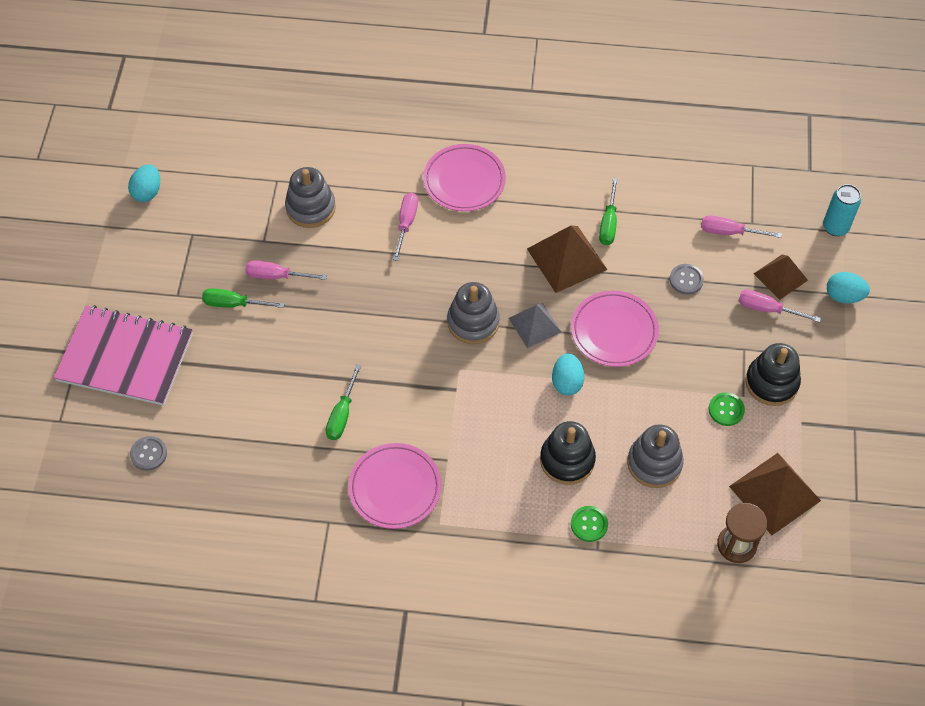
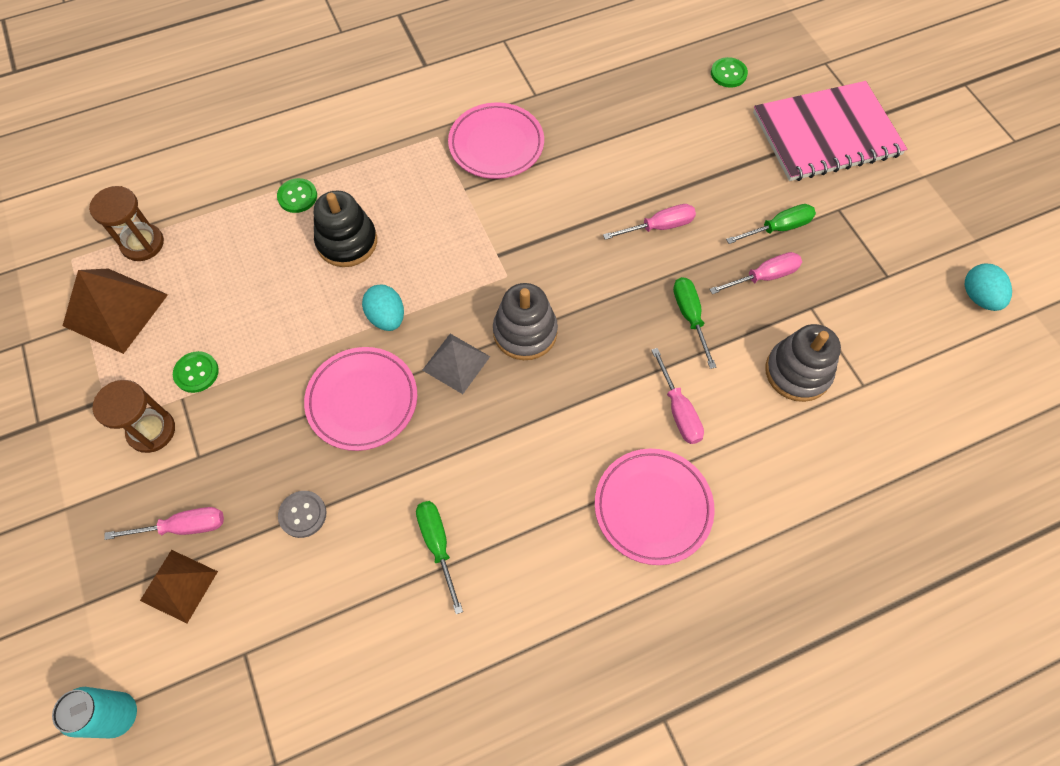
camera: 150 degrees right, 5 degrees up
grey button [130,436,167,471] -> green button [711,57,748,88]
green screwdriver [326,364,361,440] -> green screwdriver moved to [673,277,716,369]
brown pyramid [527,225,608,293] -> none
grey stacking toy [627,425,684,488] -> none
pink screwdriver [701,216,782,238] -> pink screwdriver moved to [603,204,696,240]
black stacking toy [745,343,801,406] -> brown hourglass [93,380,175,453]
turquoise egg [827,272,870,303] -> none

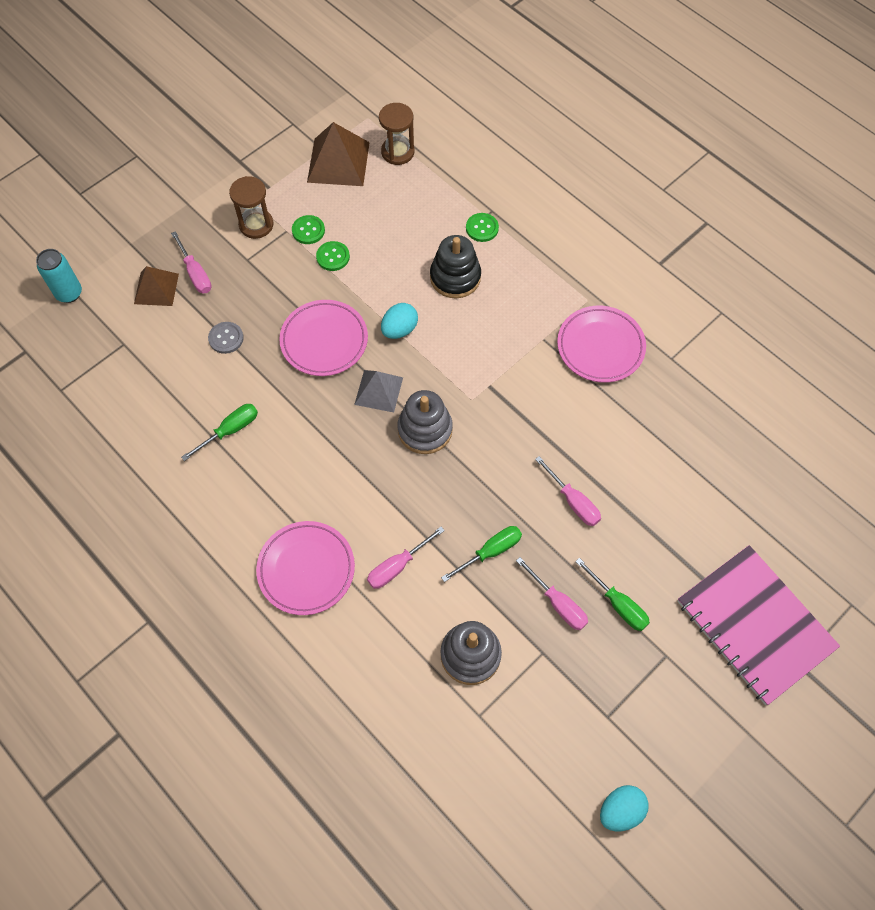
camera: 70 degrees right, 0 degrees up
green button [711,57,748,88] -> green button moved to [316,241,350,271]

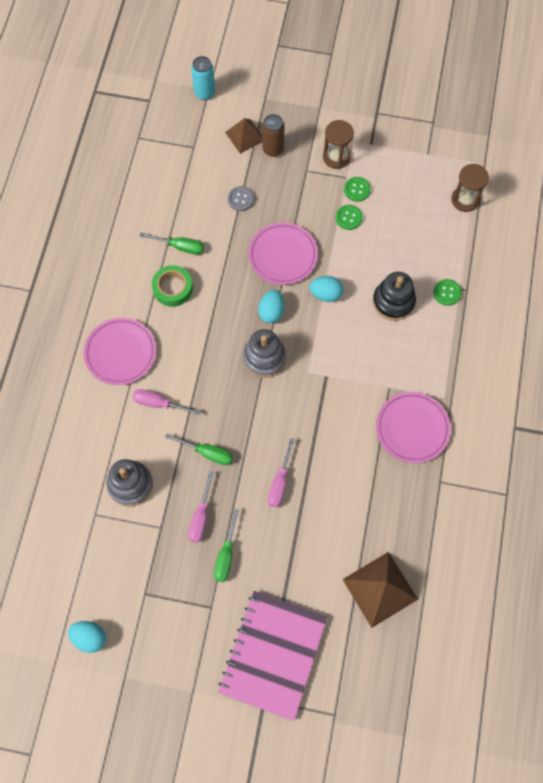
camera: 55 degrees right, 5 degrees up
pink screwdriver [171,231,212,294] -> brown can [262,114,284,157]
brown pyramid [307,122,370,186] -> brown pyramid moved to [342,552,418,628]
grey pyramid [354,370,403,412] -> turquoise egg [258,290,284,323]
none -> green tape [152,265,193,307]

